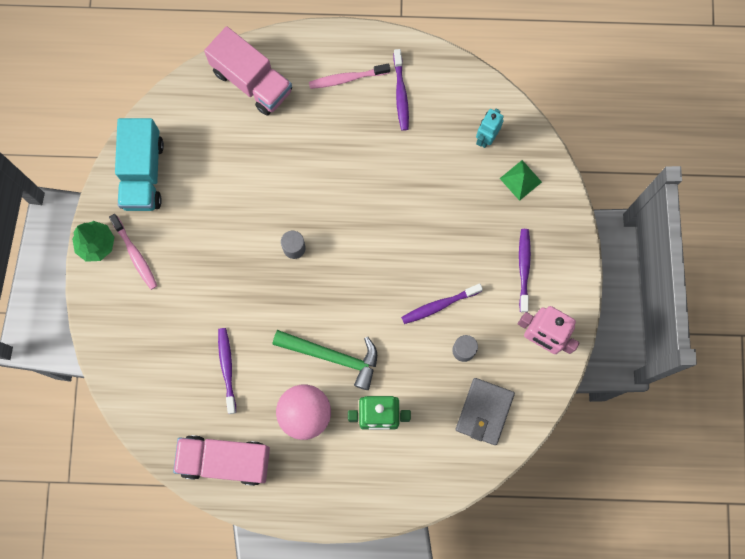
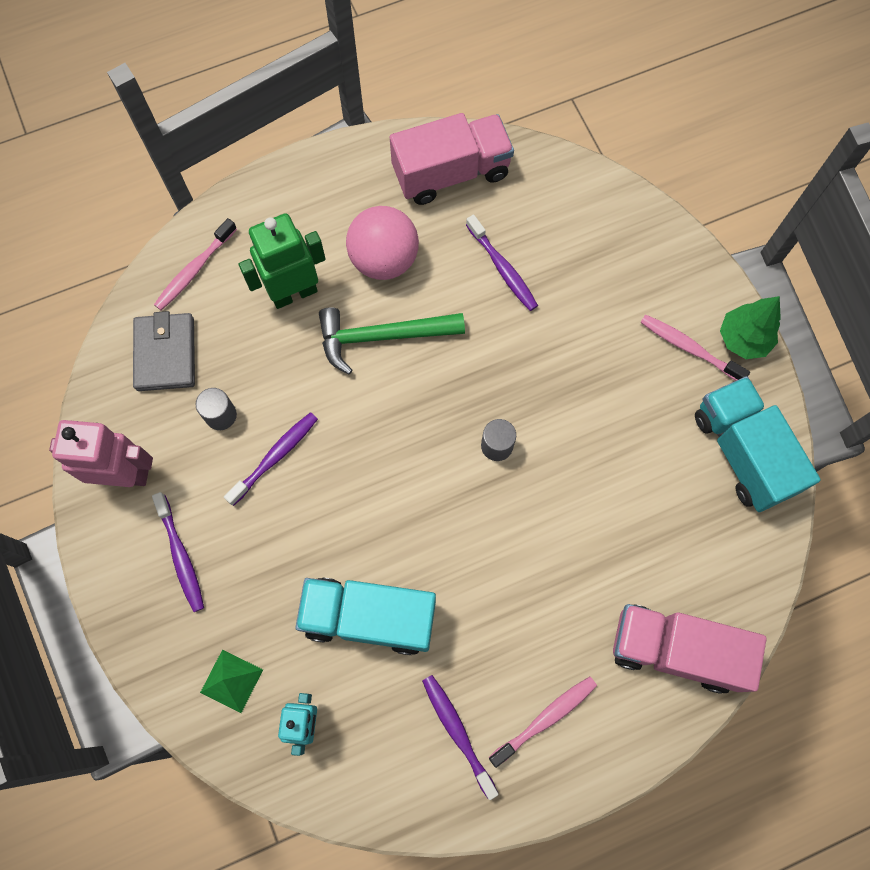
camera: 155 degrees right, 5 degrees down
none -> pink toothbrush [154,218,237,310]
none -> turquoise truck [295,578,436,655]

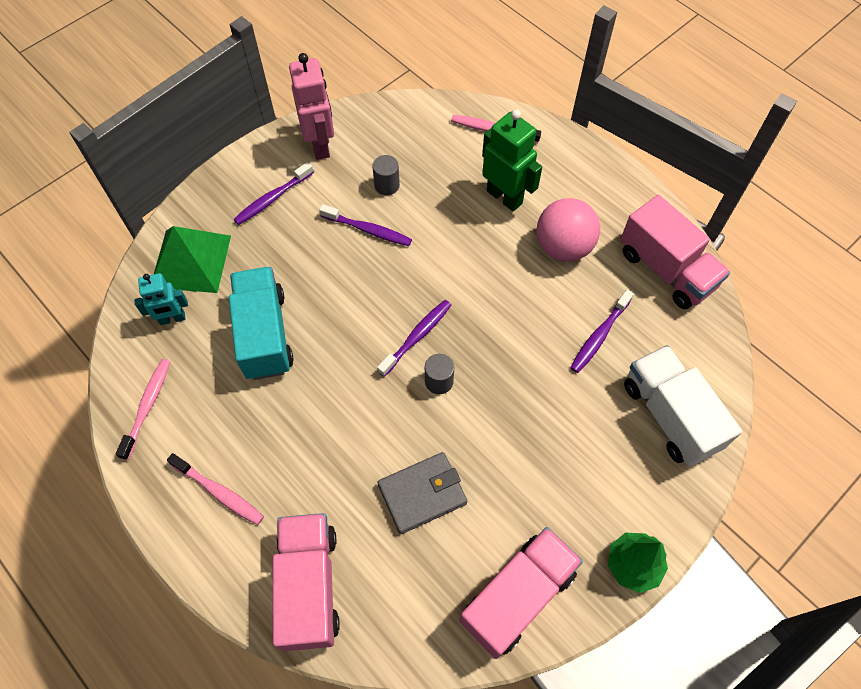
camera: 70 degrees right, 10 degrees down
grey wallet [133,311,195,391] -> grey wallet moved to [378,452,467,534]
green pyramid [200,649,263,713] -> green pyramid [154,226,231,293], size x1.88
green hammer [319,307,465,374] -> none
purple toothbrush [422,675,498,800] -> purple toothbrush moved to [377,300,451,377]
pink toothbrush [640,314,750,381] -> pink toothbrush moved to [116,359,171,460]
turquoise truck [695,376,821,512] -> pink truck [460,527,583,659]
none -> white truck [624,345,742,467]

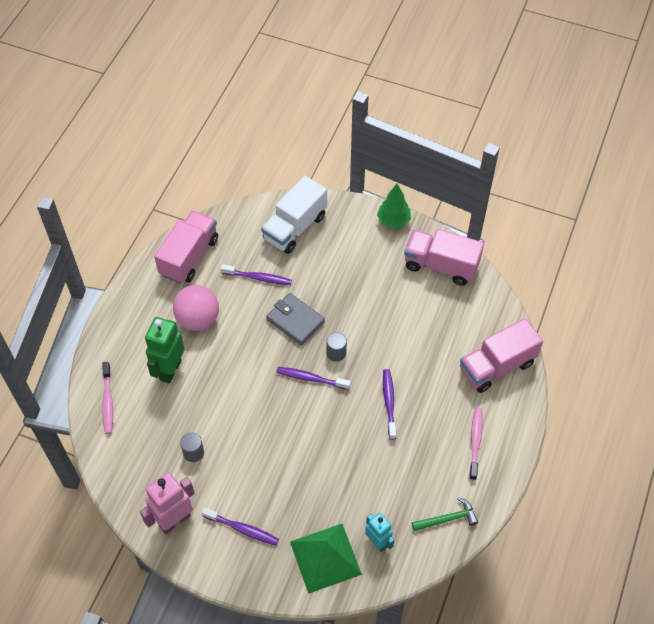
camera: 115 degrees left, 5 degrees down
pink toothbrush [116,359,171,460] -> green hammer [412,497,478,531]
turquoise truck [229,267,294,380] -> none
purple toothbrush [319,204,412,246] -> purple toothbrush moved to [383,369,396,440]
grey wallet [378,452,467,534] -> grey wallet moved to [266,293,325,345]

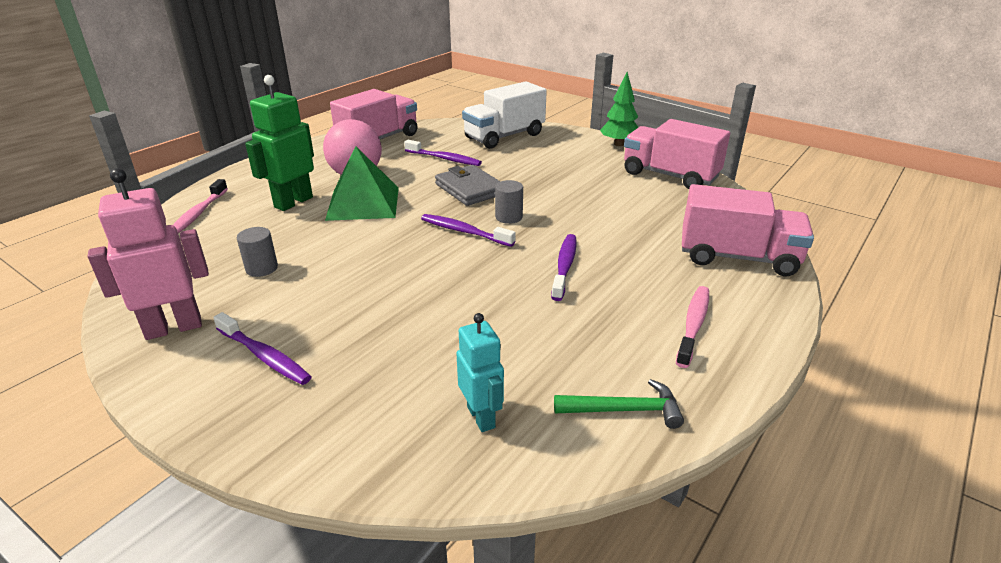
camera: 15 degrees right, 25 degrees down
green pyramid [290,524,362,594] -> green pyramid moved to [325,146,399,221]
pink truck [460,318,543,393] -> pink truck turned 150 degrees counterclockwise [682,184,814,276]

